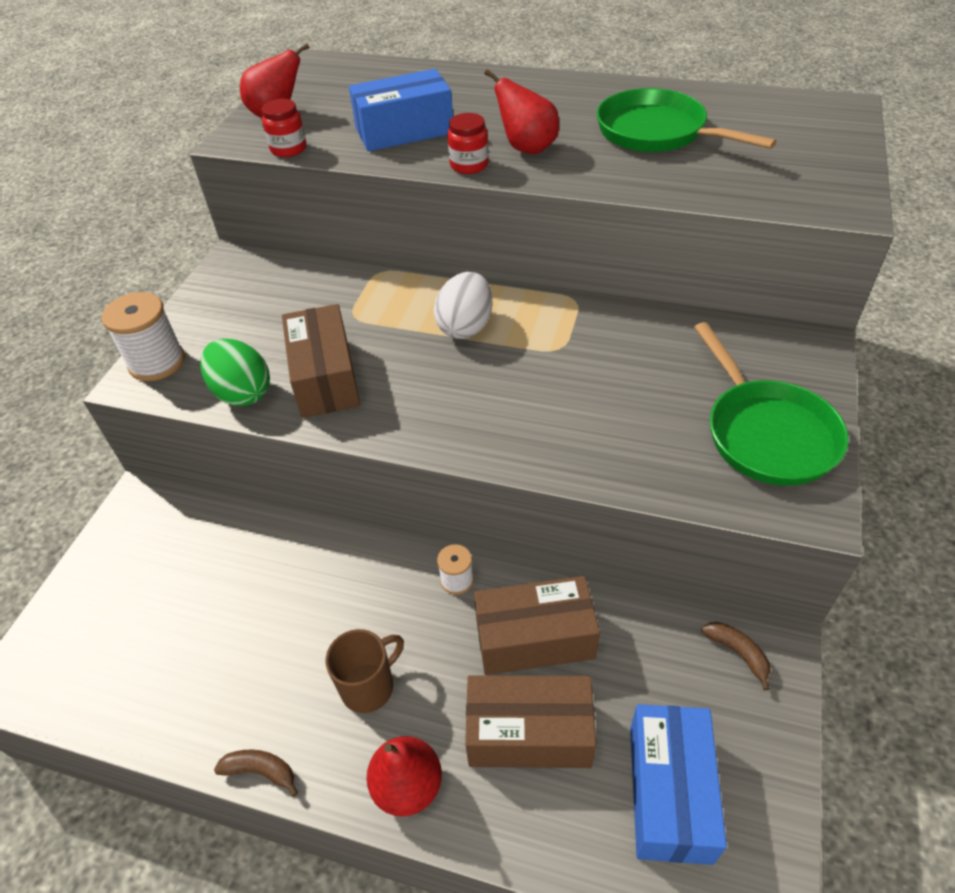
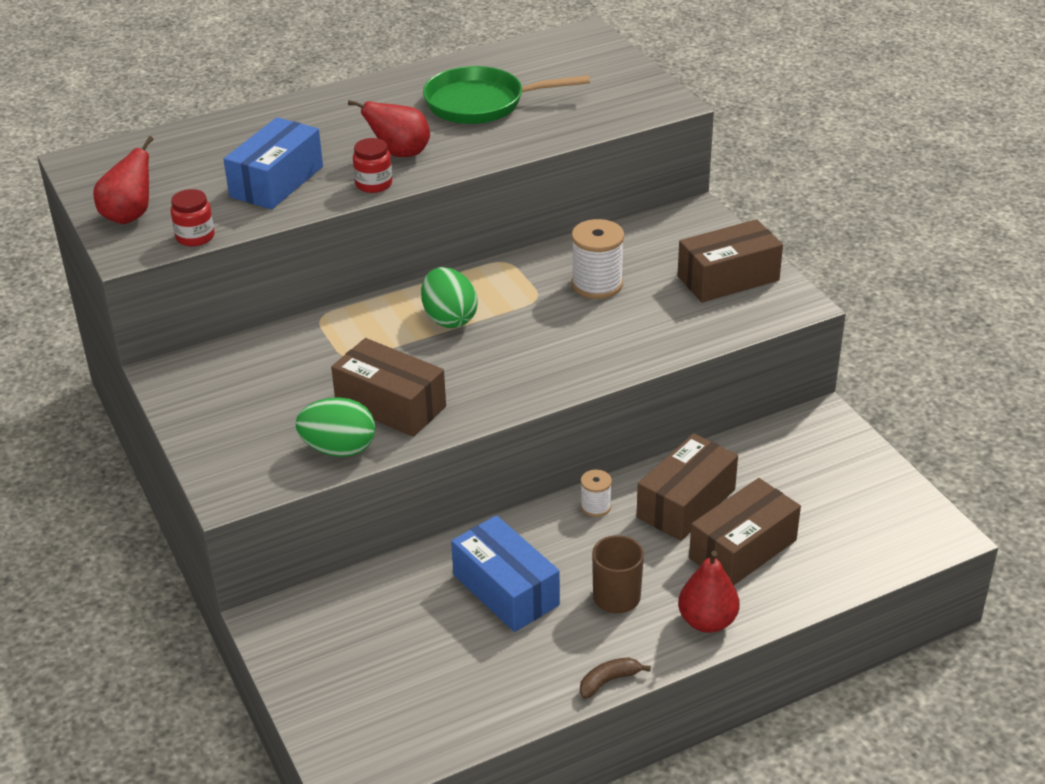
camera: 45 degrees left, 10 degrees down
white spool [102,292,185,381] -> white spool moved to [572,219,624,299]
white egg [433,272,493,339] -> green egg [421,267,478,328]
blue box [630,704,727,865] -> blue box moved to [451,515,560,632]
green pan [694,322,848,486] -> brown box [677,219,783,302]
brown banana [702,622,771,690] -> none

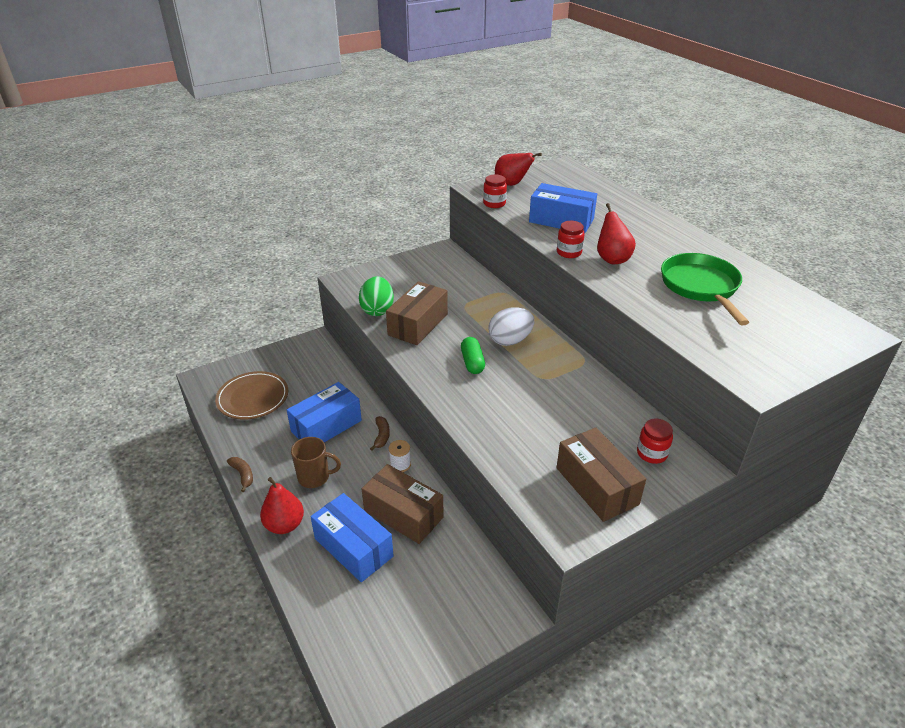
camera: 85 degrees right, 0 degrees up
green egg [421,267,478,328] -> white egg [488,307,534,346]
white spool [572,219,624,299] -> none
brown box [689,478,801,585] -> blue box [310,493,394,582]
none -> brown plate [215,371,288,420]
none -> brown banana [370,416,390,451]
none -> green capsule [461,337,485,374]
none -> red jar [637,419,673,464]

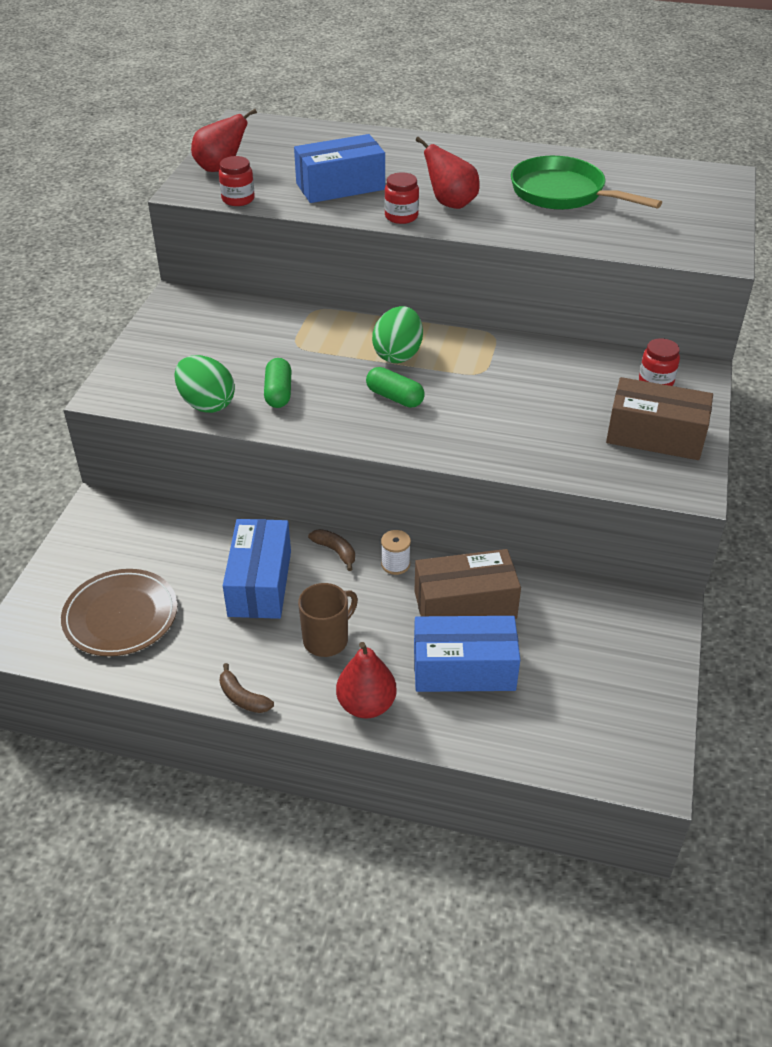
camera: 45 degrees left, 5 degrees up
brown banana [227,457,253,492] -> brown banana turned 150 degrees counterclockwise [220,663,274,713]
brown box [386,281,448,345] -> green capsule [264,358,291,408]
white egg [488,307,534,346] -> green egg [372,306,423,363]

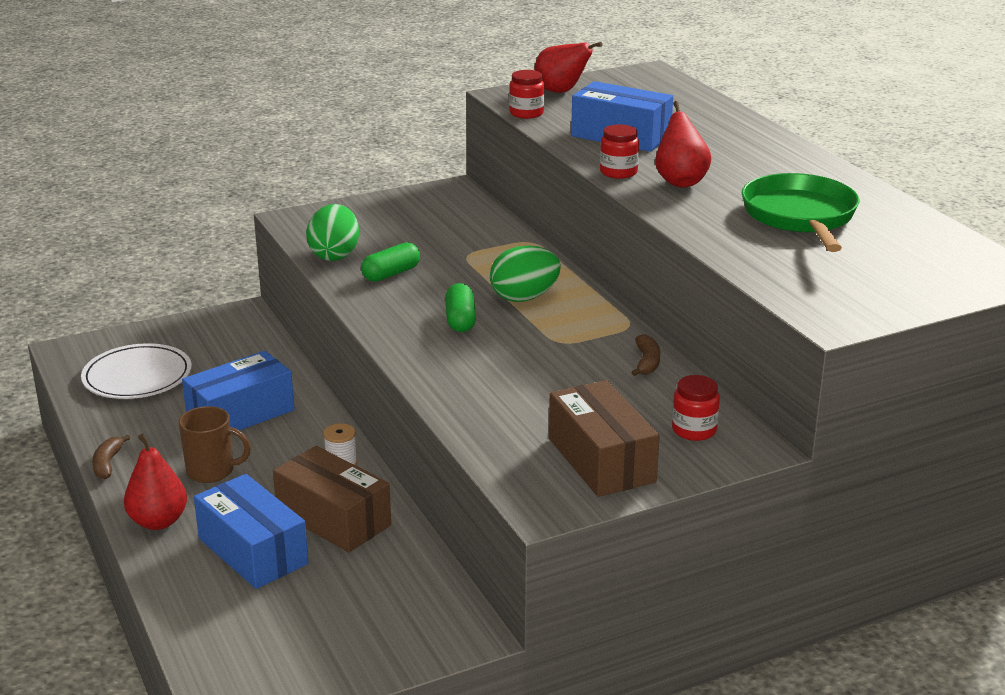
camera: 50 degrees right, 15 degrees down
brown plate [61,569,177,656] -> white plate [81,343,192,399]
brown banana [308,529,355,571] -> brown banana moved to [631,334,660,376]

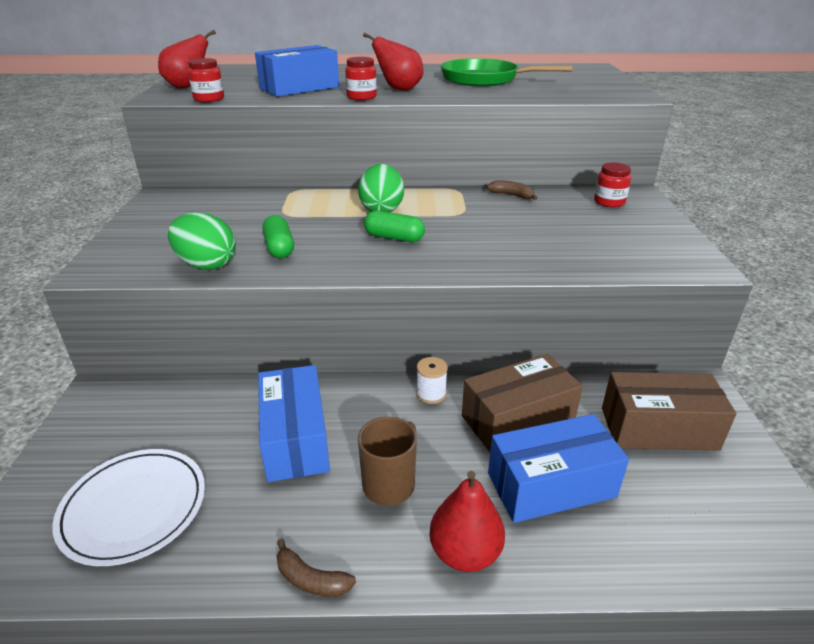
camera: 65 degrees left, 5 degrees up
brown box [549,380,660,497] -> brown box moved to [602,372,737,451]

